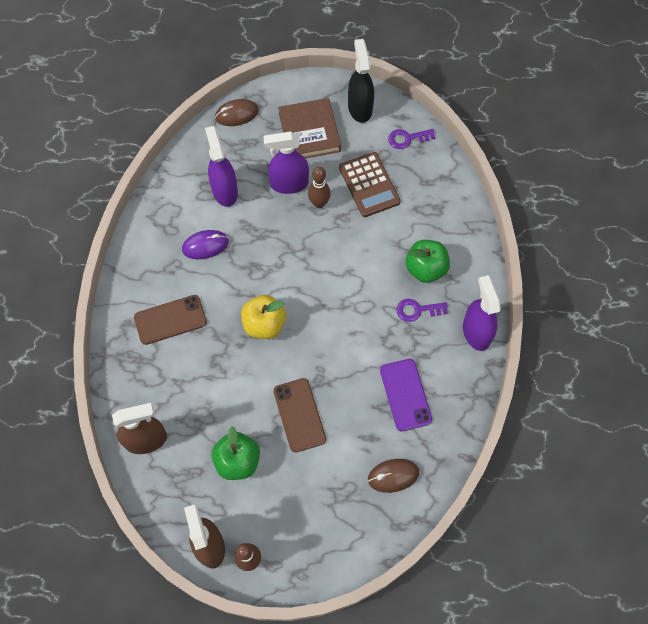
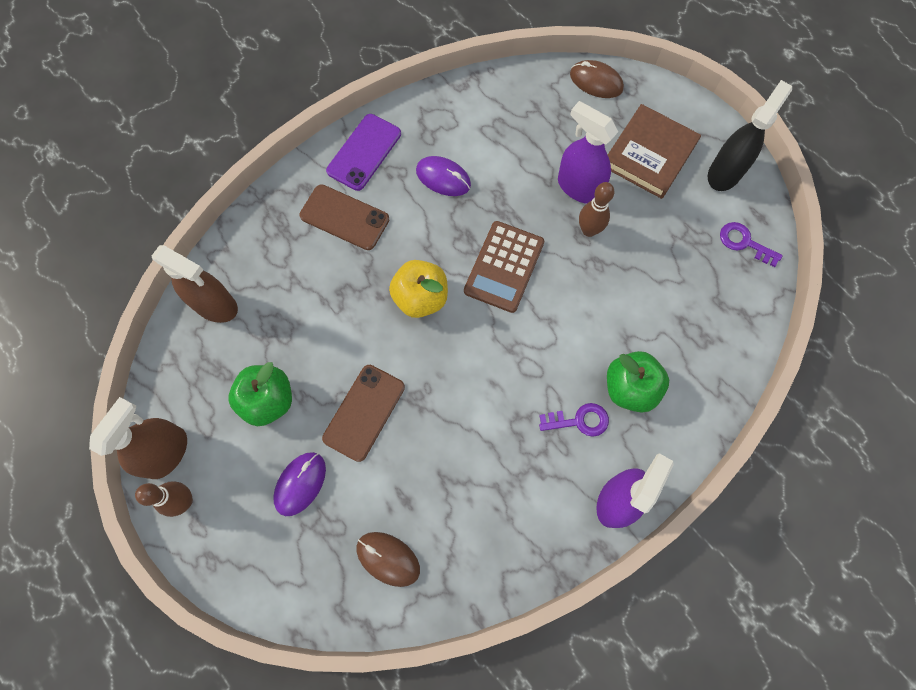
camera: 45 degrees right, 5 degrees up
purple spray bottle [205,126,238,207] -> none
brown calculator [339,152,401,217] -> brown calculator moved to [464,221,544,313]
purple phone [380,359,432,431] -> purple phone moved to [326,114,401,191]
purple key [397,299,448,322] -> purple key turned 135 degrees clockwise [539,403,609,437]
none -> purple mouse [273,452,326,516]

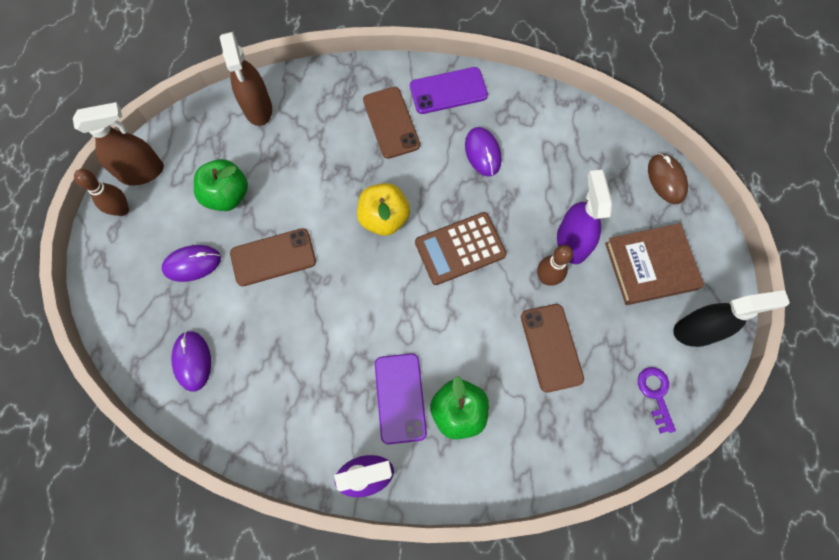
camera: 45 degrees right, 0 degrees up
brown mouse [357,532,420,587] -> purple mouse [171,331,211,392]
purple key [539,403,609,437] -> purple phone [375,353,427,444]
none -> brown phone [521,304,584,393]

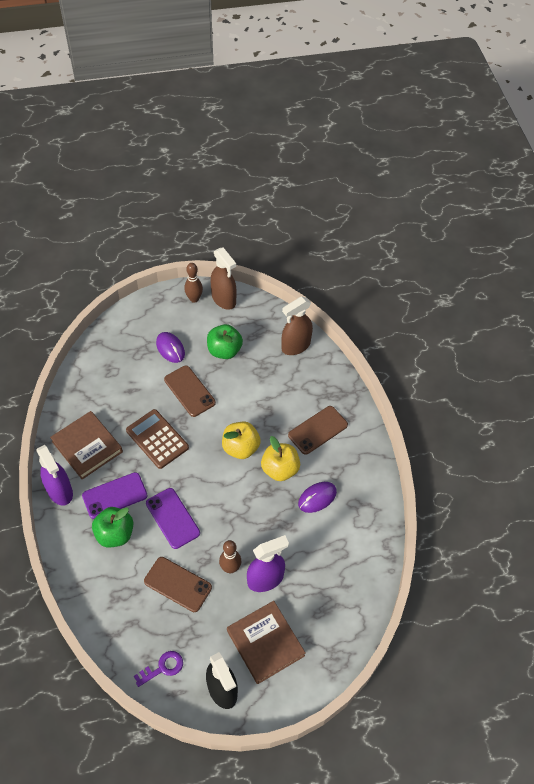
camera: 70 degrees right, 15 degrees down
purple mouse [171,331,211,392] -> none
purple phone [410,67,488,114] -> purple phone moved to [146,488,200,549]
brown calculator [415,212,507,285] -> brown calculator moved to [126,409,189,469]
brown phone [521,304,584,393] -> brown phone turned 60 degrees clockwise [144,557,212,612]
brown mouse [648,153,688,204] -> none
none -> brown book [50,411,123,479]
none -> yellow apple [261,436,300,481]

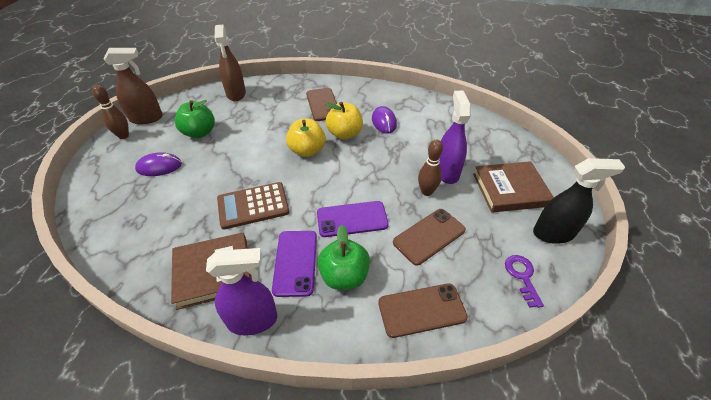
camera: 65 degrees left, 10 degrees down
brown phone [164,365,216,417] -> brown phone moved to [378,284,468,338]

